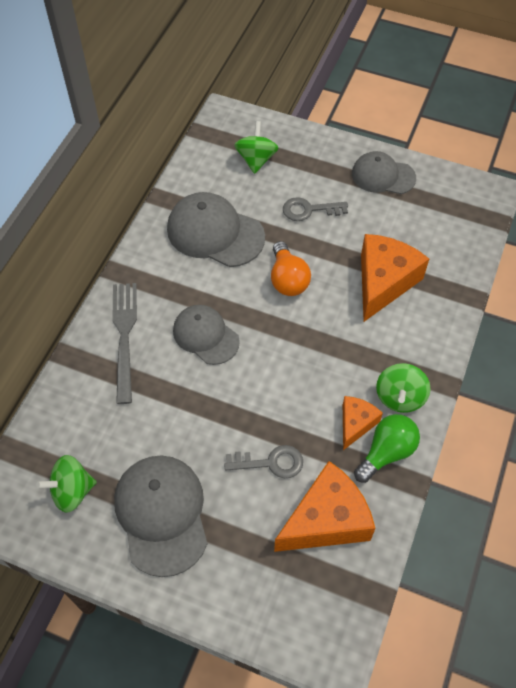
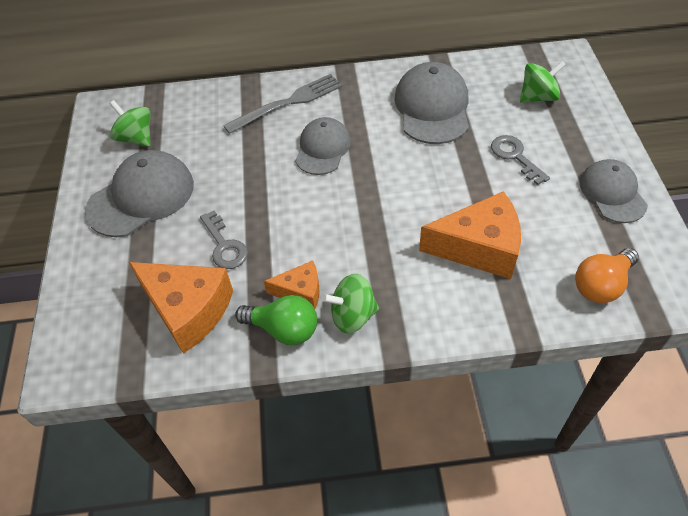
camera: 65 degrees right, 5 degrees down
orange light bulb [271,241,311,296] -> orange light bulb moved to [575,248,639,303]

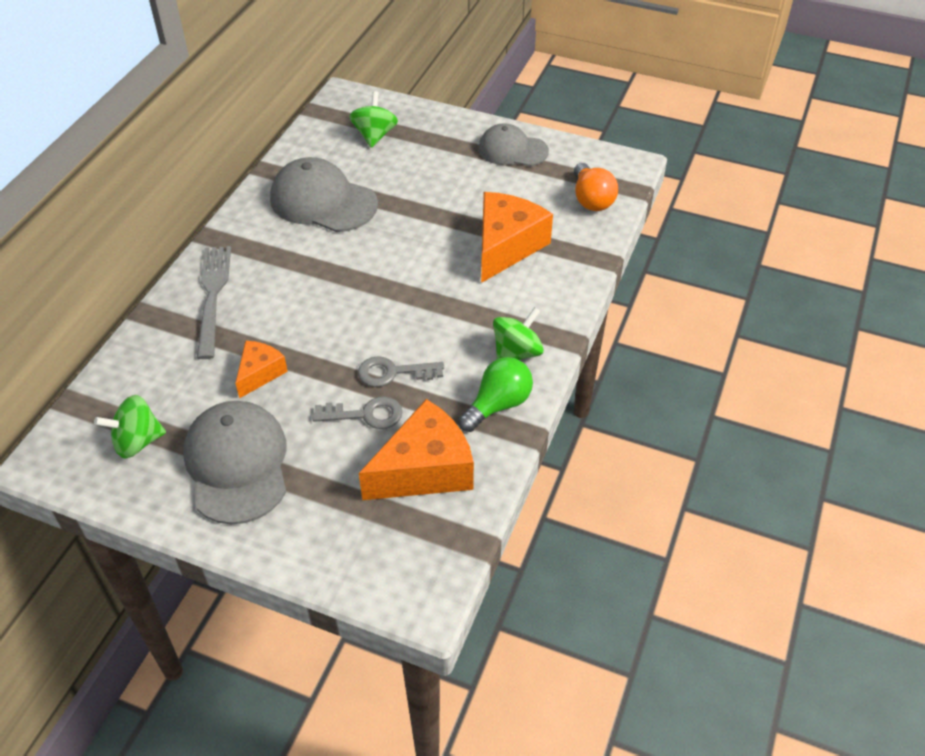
camera: 65 degrees left, 5 degrees down
orange cheese [264,260,319,309] -> orange cheese moved to [235,341,288,398]
grey cap [295,117,351,175] -> none
green spinning top [322,274,379,333] -> green spinning top turned 150 degrees counterclockwise [493,307,544,360]
grey key [491,135,550,185] -> grey key moved to [358,356,444,387]

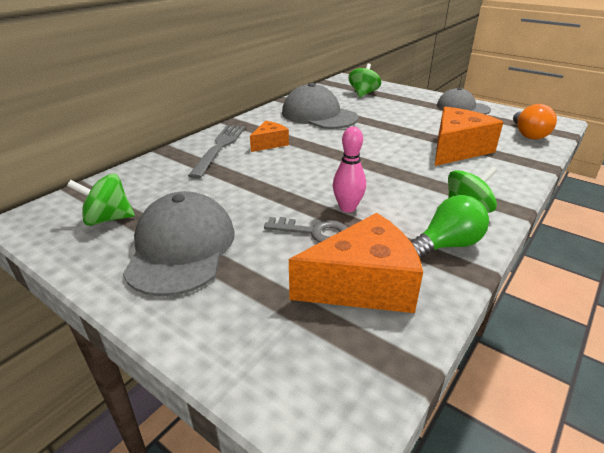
camera: 15 degrees right, 15 degrees down
orange cheese [235,341,288,398] -> orange cheese moved to [250,121,289,152]
grey key [358,356,444,387] -> pink bowling pin [333,127,366,213]

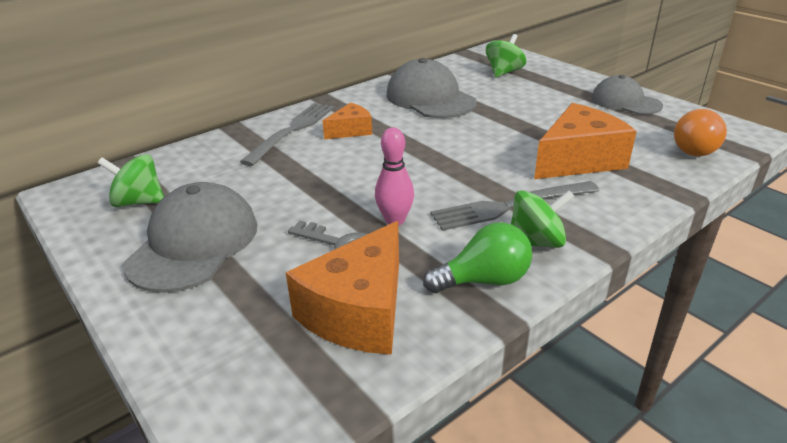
camera: 15 degrees right, 0 degrees up
orange cheese [289,213,423,313] -> orange cheese turned 120 degrees clockwise [286,221,399,355]
none -> grey fork [431,181,600,231]

